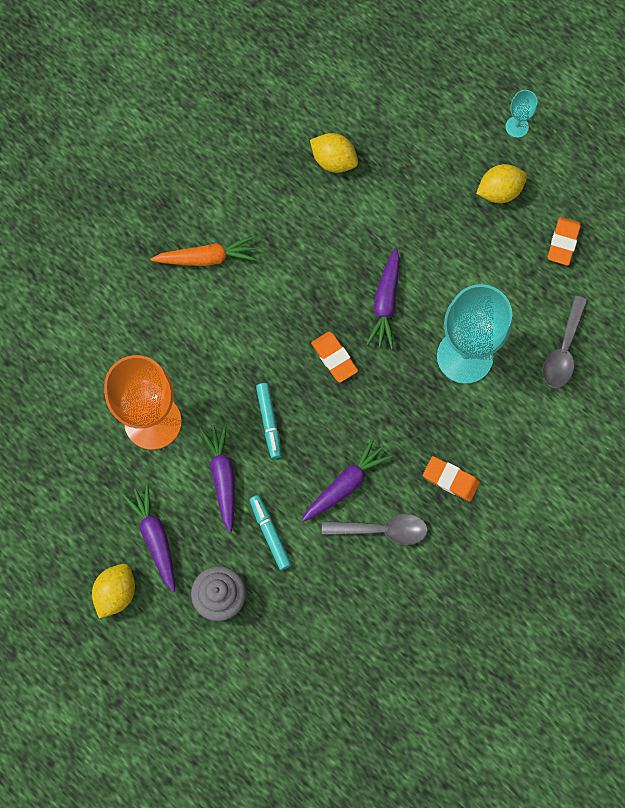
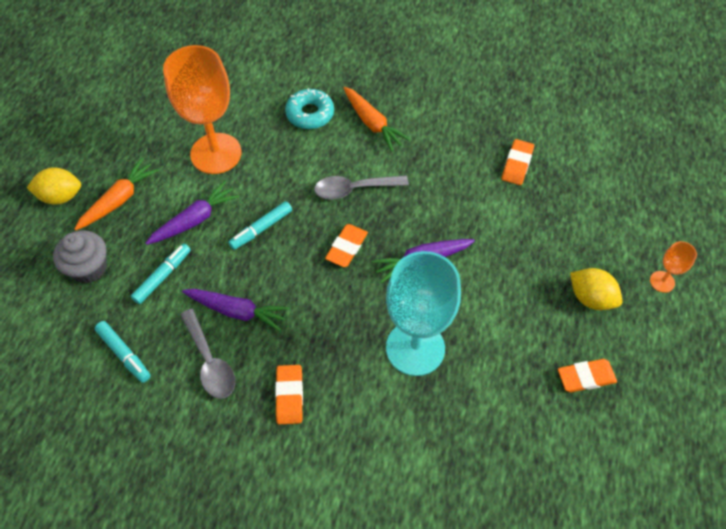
camera: 60 degrees right, 15 degrees down
purple carrot [122,484,175,592] -> orange carrot [75,158,159,230]
yellow lemon [310,133,358,173] -> orange eraser [502,139,534,185]
turquoise goblet [505,90,538,138] -> orange goblet [650,241,697,293]
grey spoon [543,296,588,388] -> grey spoon moved to [314,175,409,200]
none -> turquoise marker [95,321,151,383]
none -> turquoise donut [285,88,334,129]

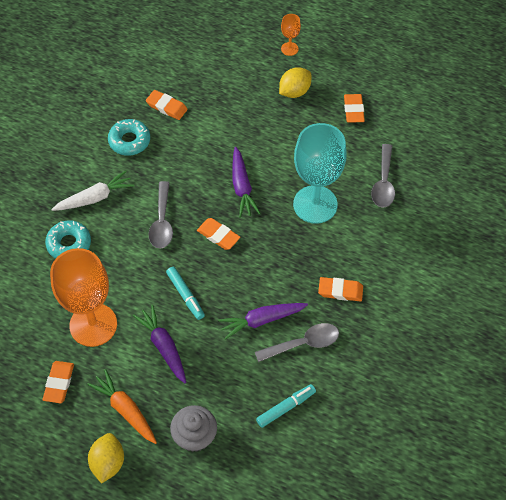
camera: 80 degrees left, 0 degrees up
turquoise marker [131,243,191,304] -> none
purple carrot [182,289,290,332] -> purple carrot turned 135 degrees counterclockwise [218,303,308,340]
orange carrot [343,87,410,151] -> white carrot [51,171,134,211]
none -> orange eraser [42,361,74,403]
none -> turquoise donut [108,119,150,156]
none -> grey spoon [371,144,395,208]

